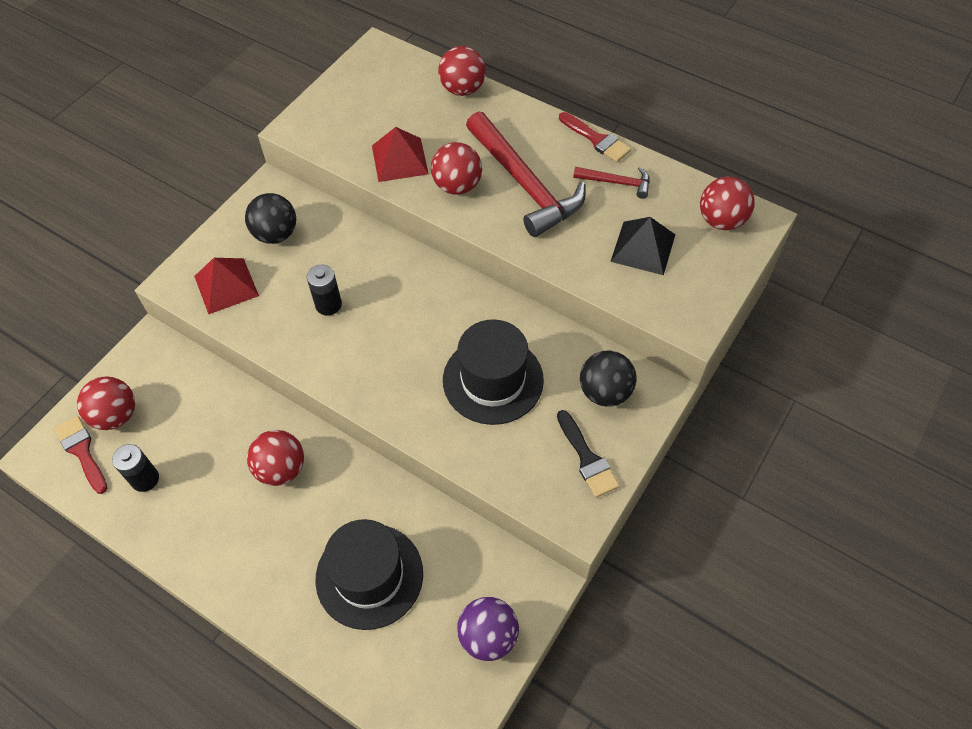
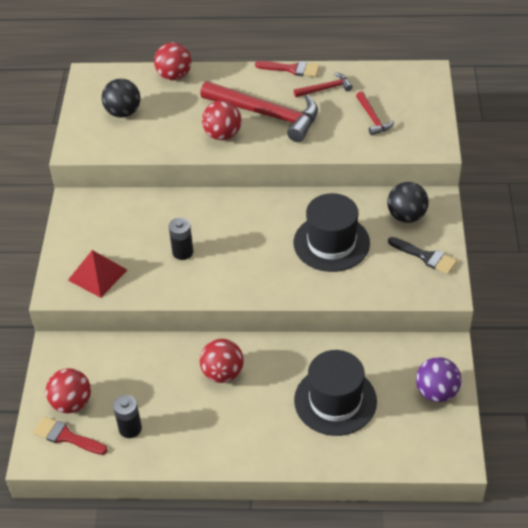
camera: 30 degrees left, 10 degrees down
black ball [245,193,296,244] -> black ball moved to [102,79,140,118]
red pyramid [372,127,429,182] -> none
black pyramid [610,217,675,275] -> red hammer [356,91,394,136]
red ball [700,177,755,230] -> none

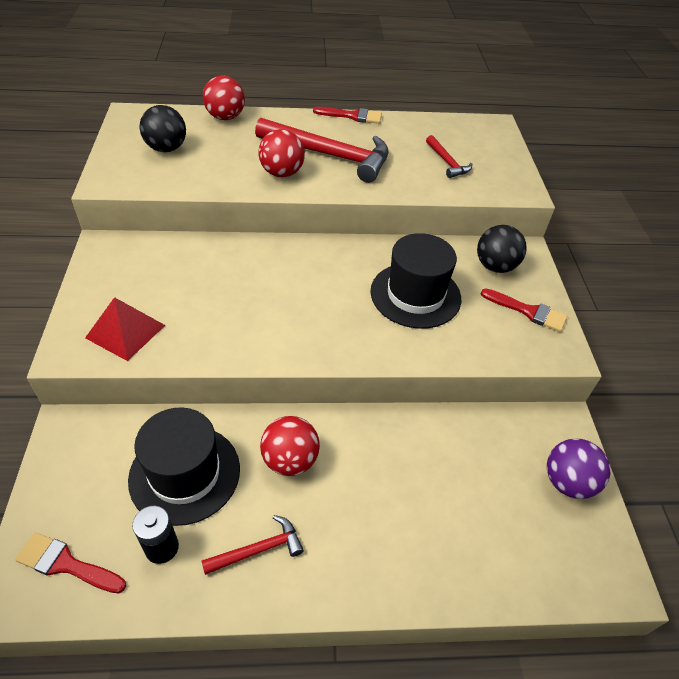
camera: 10 degrees left, 0 degrees up
red ball [46,368,91,413] -> none
black battery [169,218,193,260] -> none
red hammer [294,72,353,97] -> red hammer moved to [201,515,304,575]
black hat [294,350,377,436] -> black hat moved to [128,408,240,526]
black brush [388,237,457,274] -> red brush [481,288,567,332]

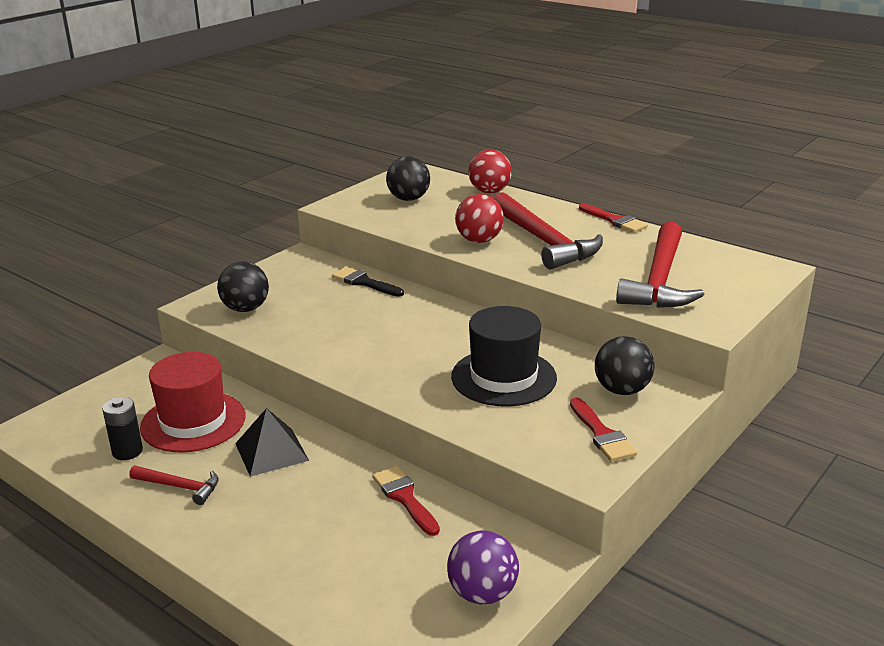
camera: 45 degrees right, 20 degrees down
red brush [15,532,126,593] -> red brush moved to [373,466,440,536]
red pyramid [85,297,165,361] -> black ball [217,261,269,312]
black hat [128,408,240,526] -> red hat [140,352,246,452]
red ball [260,416,320,476] -> black pyramid [235,408,309,477]
red hammer [426,135,472,178] -> red hammer [616,221,704,308], size x2.09
none -> black brush [332,267,404,297]

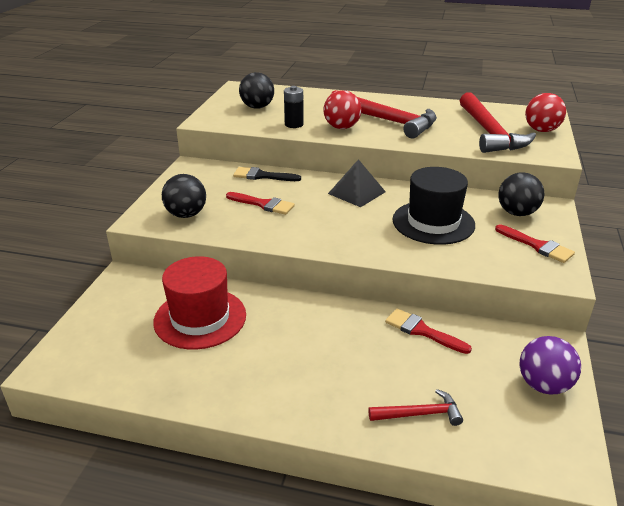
camera: 25 degrees left, 5 degrees up
black battery [102,397,143,460] -> black battery moved to [284,86,304,128]
red hammer [129,466,219,505] -> red hammer moved to [368,389,463,426]
black pyramid [235,408,309,477] -> black pyramid moved to [328,159,386,207]
red ball [468,150,512,193] -> red ball moved to [525,93,566,132]
red brush [579,203,648,233] -> red brush moved to [226,192,295,215]

